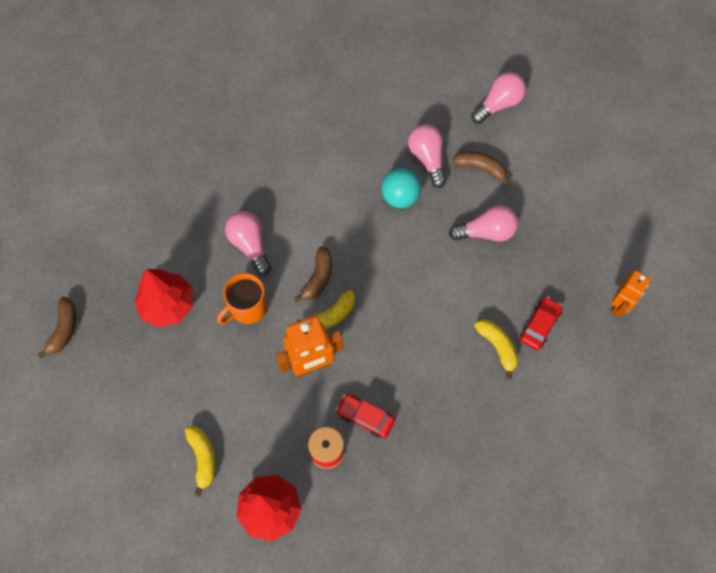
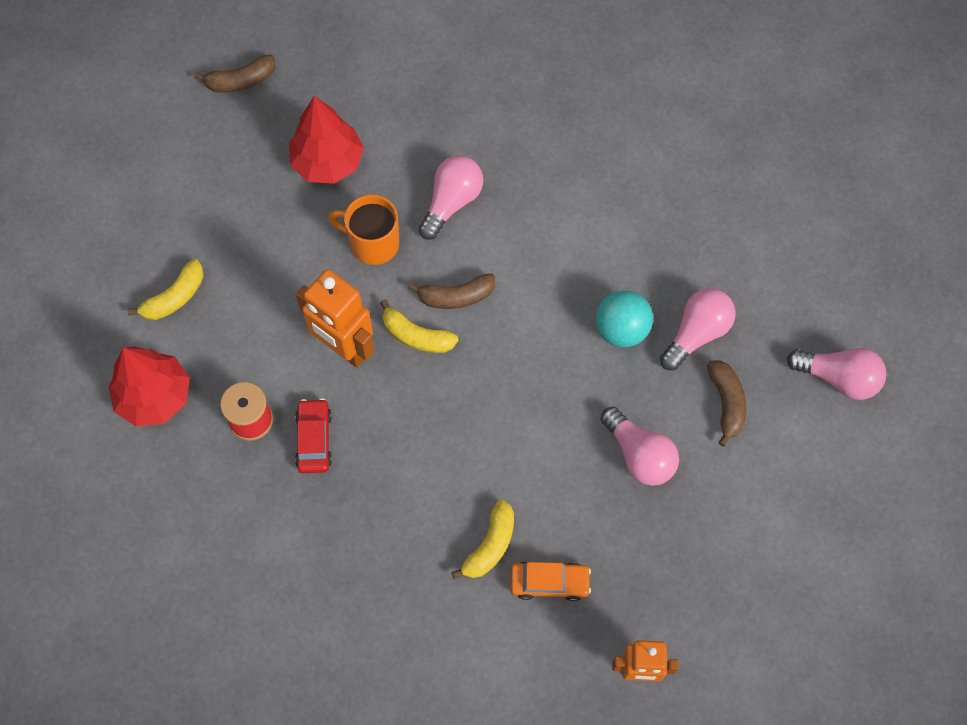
camera: 60 degrees right, 0 degrees up
red car [520,296,563,350] -> orange car [511,561,591,601]

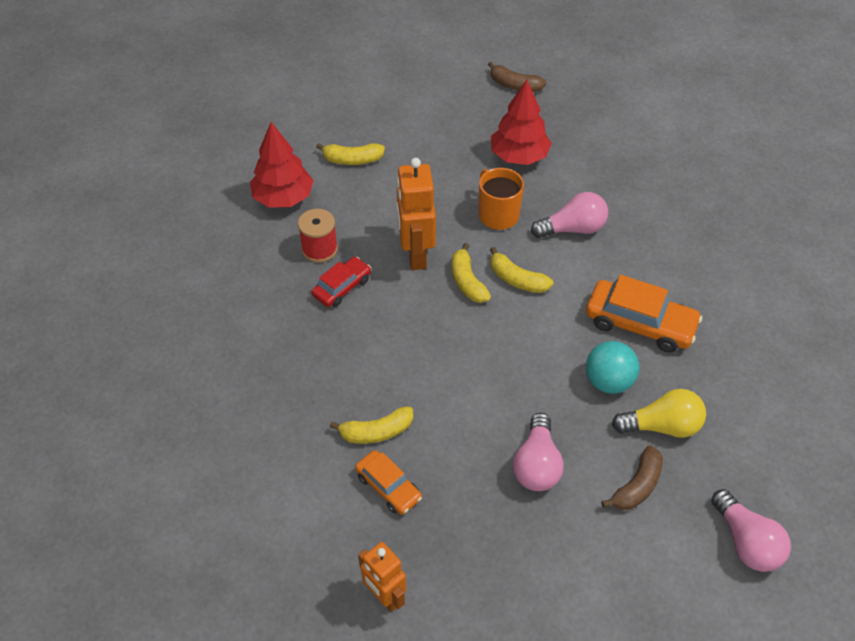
camera: 45 degrees right, 15 degrees down
brown banana [408,274,495,309] -> yellow banana [490,247,553,293]
pink light bulb [660,288,736,371] -> yellow light bulb [612,389,706,438]
none -> orange car [586,275,702,353]

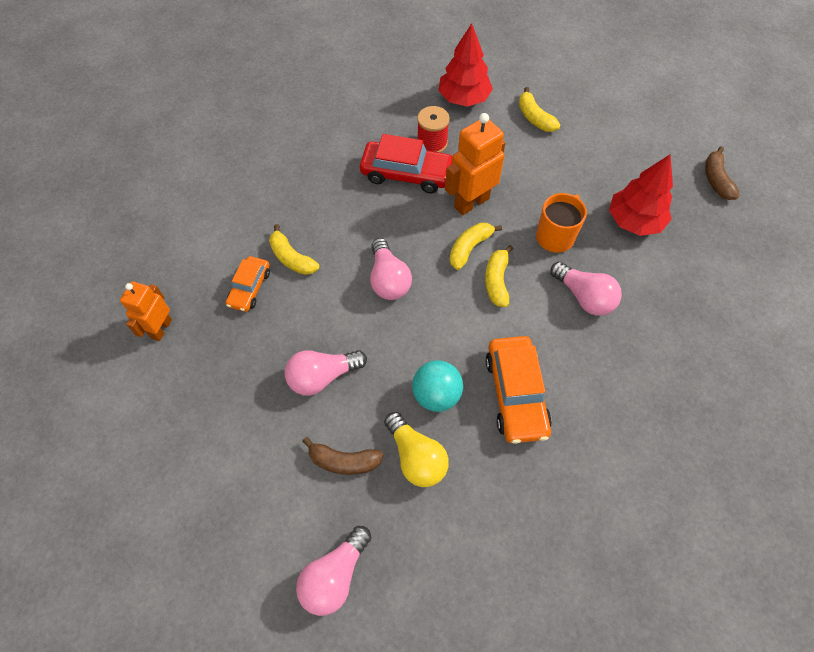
camera: 60 degrees right, 10 degrees up
red car [312,257,371,307] -> red car [360,134,452,193], size x1.67
none -> pink light bulb [370,238,412,300]

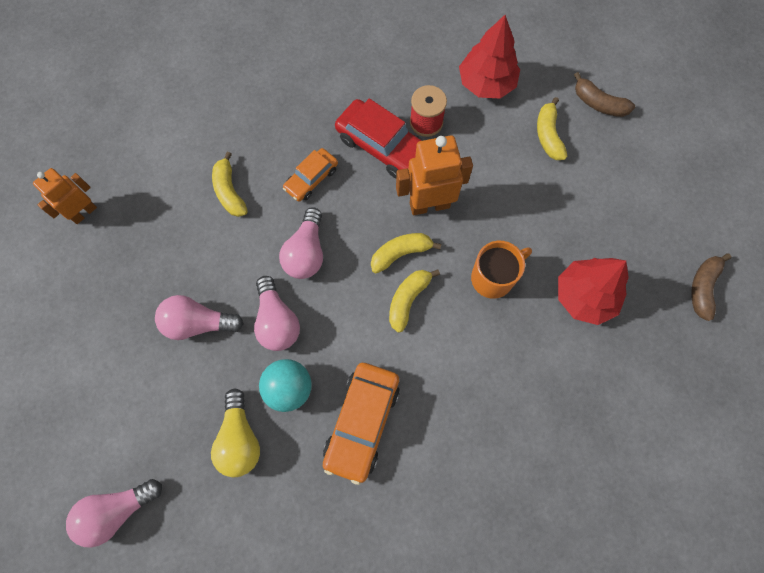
camera: 25 degrees right, 10 degrees up
orange car [226,256,270,312] -> orange car moved to [283,148,338,202]
brown banana [302,437,383,475] -> brown banana moved to [574,72,635,117]
pink light bulb [550,261,622,316] -> pink light bulb moved to [254,276,300,351]

